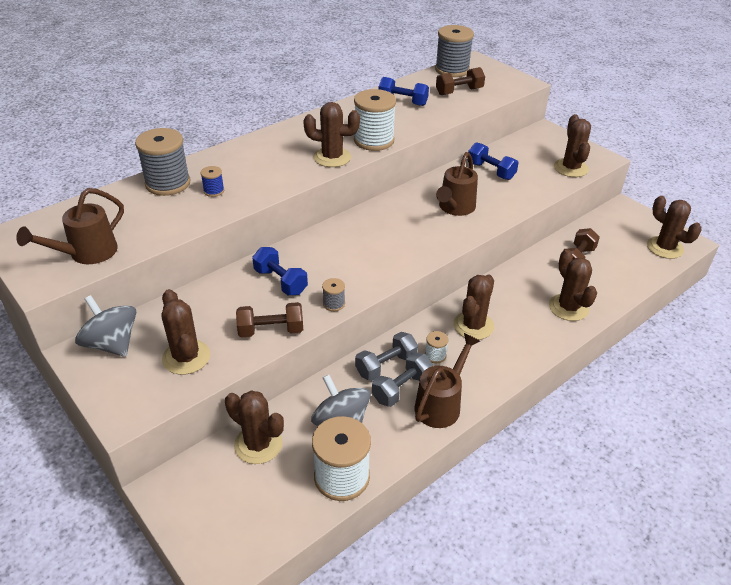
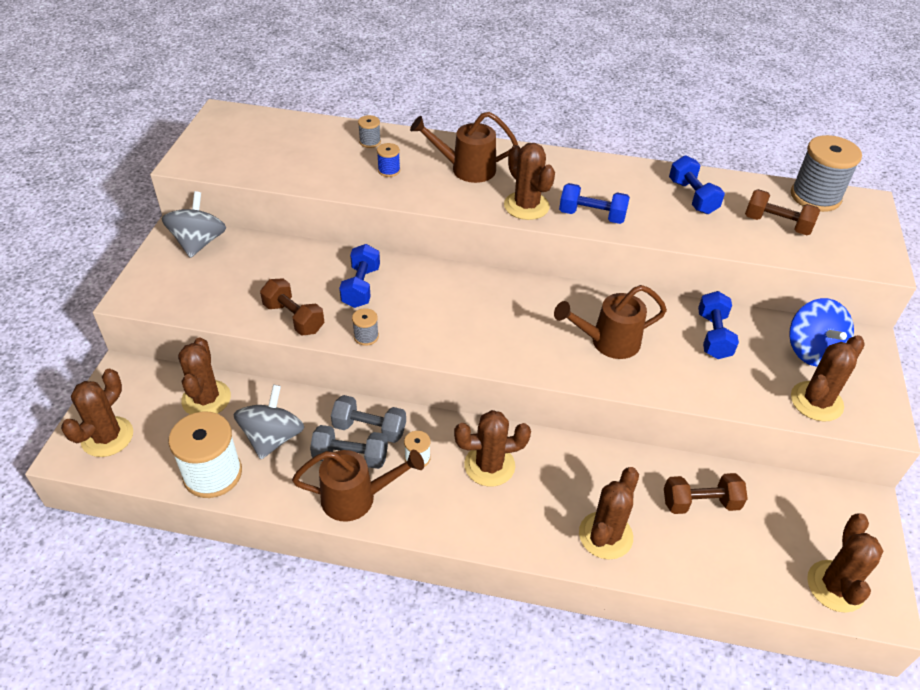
camera: 50 degrees right, 5 degrees up
brown watering can [16,188,124,264] -> brown watering can moved to [410,112,518,183]
grey spool [135,128,190,196] -> grey spool [358,115,381,148], size x0.46
brown cactus [162,289,210,375] -> brown cactus moved to [61,369,133,457]
white spool [354,89,396,151] -> blue dumbbell [559,183,630,224]
none -> blue spinning top [789,298,854,367]

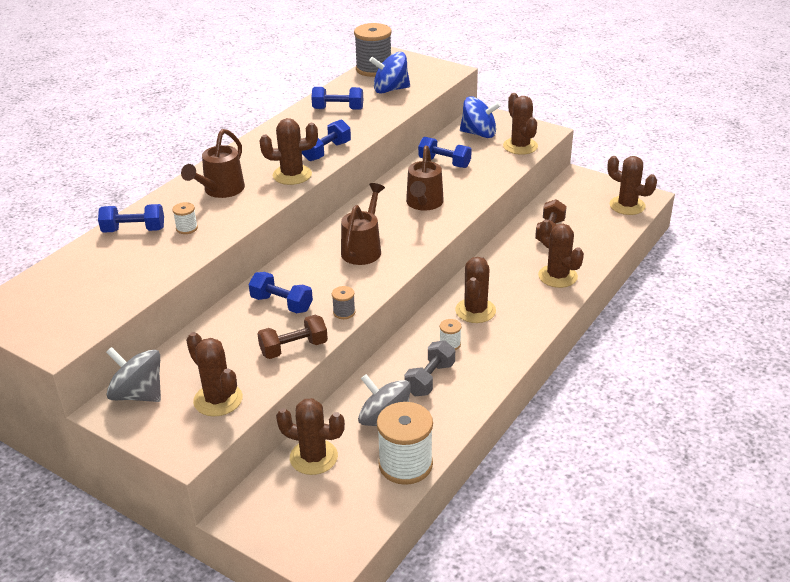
camera: 65 degrees left, 10 degrees down
brown cactus [61,369,133,457] -> brown cactus moved to [186,332,243,417]
brown watering can [292,450,424,522] -> brown watering can moved to [341,183,385,265]
grey dumbbell [331,395,406,443] -> none
grey spool [358,115,381,148] -> blue dumbbell [98,204,164,233]
blue spool [377,143,400,177] -> white spool [172,202,198,234]
brown dumbbell [745,189,820,235] -> blue spinning top [369,52,410,93]

